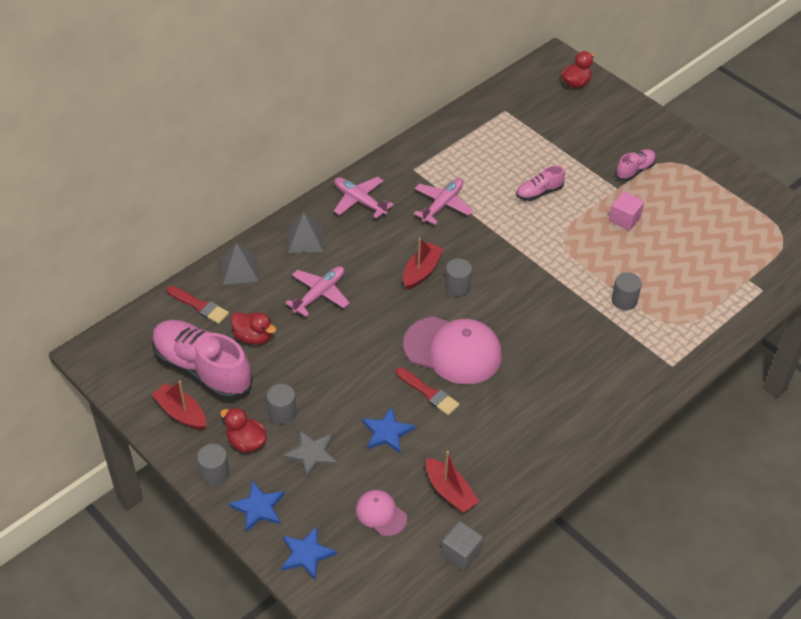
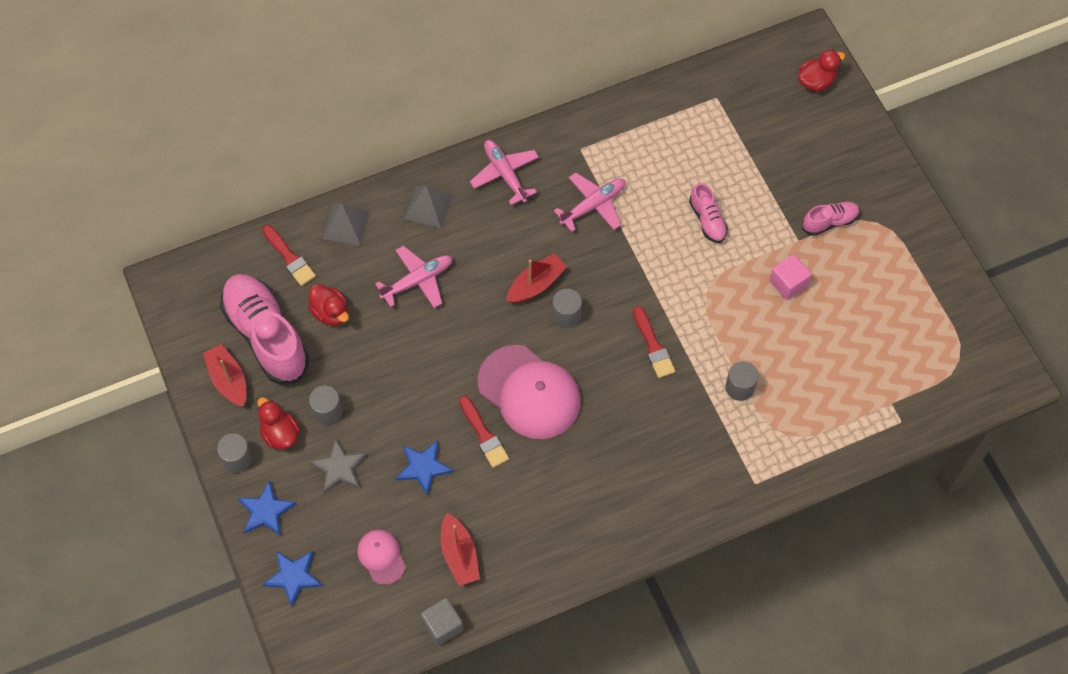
camera: 20 degrees right, 15 degrees up
pink shoe [516,165,565,201] -> pink shoe turned 105 degrees counterclockwise [689,183,728,243]
none -> red brush [633,306,676,378]

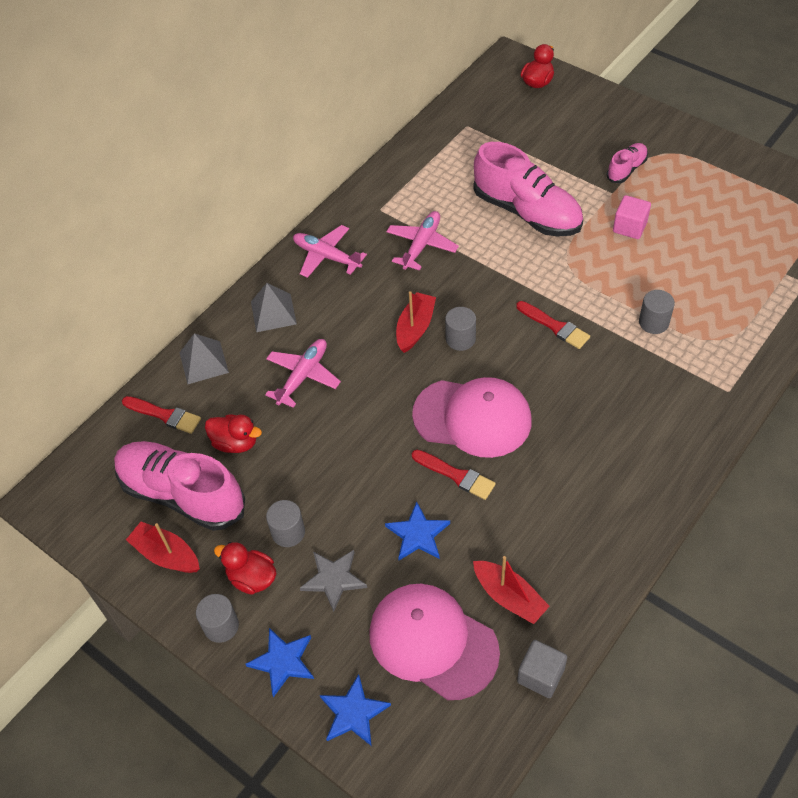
camera: 25 degrees left, 10 degrees down
pink cap [357,530,406,585] -> pink cap [369,584,500,700], size x1.99
pink shoe [689,183,728,243] -> pink shoe [473,142,583,236], size x2.07

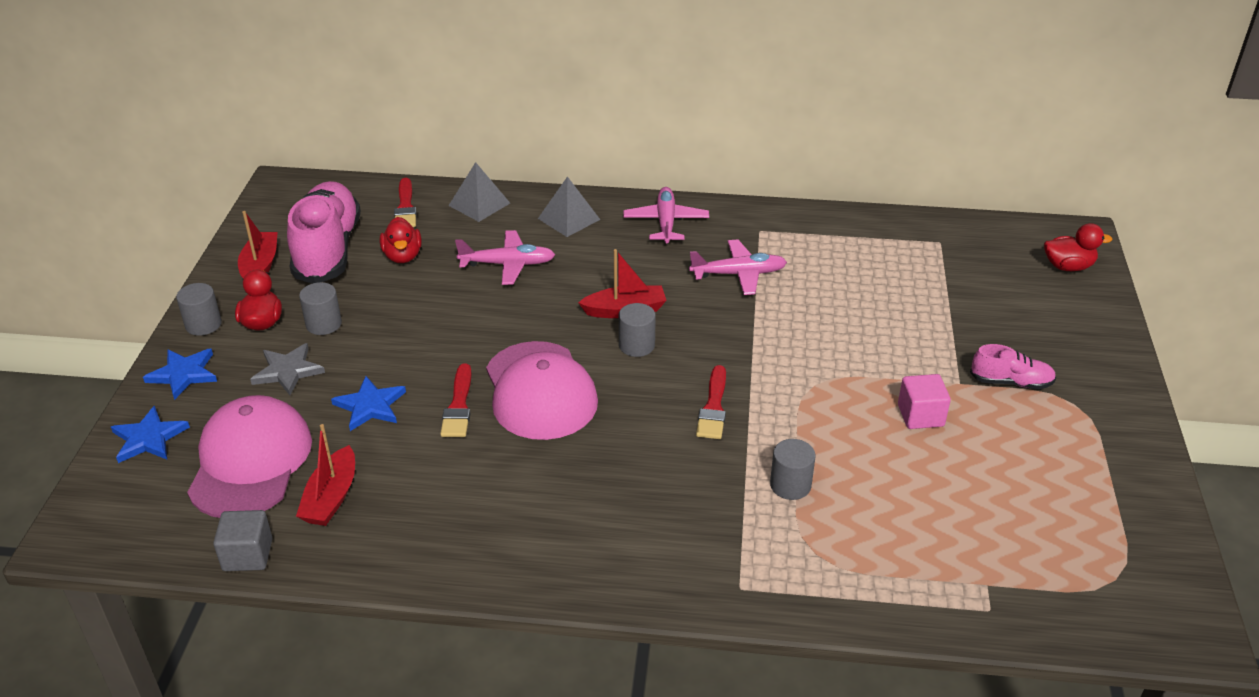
camera: 55 degrees right, 15 degrees down
pink shoe [473,142,583,236] -> none

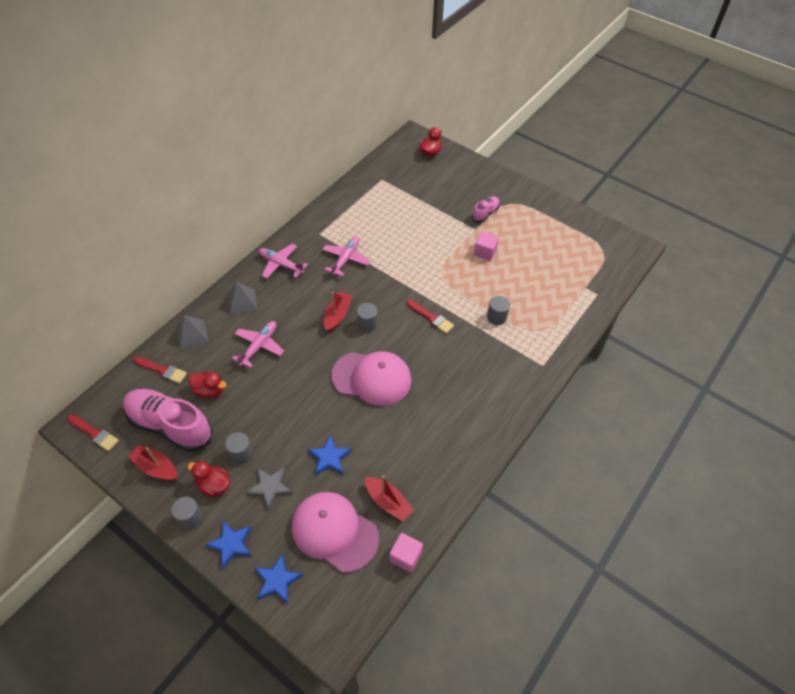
camera: 60 degrees left, 15 degrees up
grey cube [213,510,272,571] -> pink cube [389,533,423,573]
red brush [440,363,471,437] -> red brush moved to [67,415,119,451]

